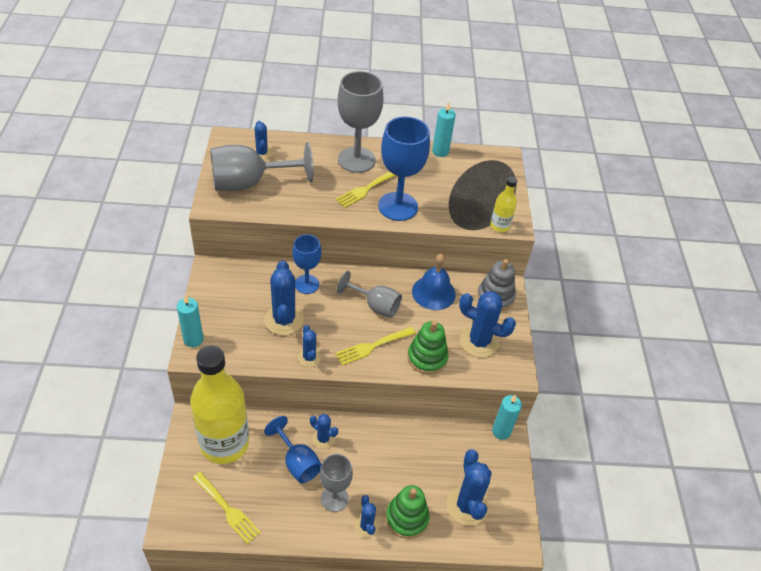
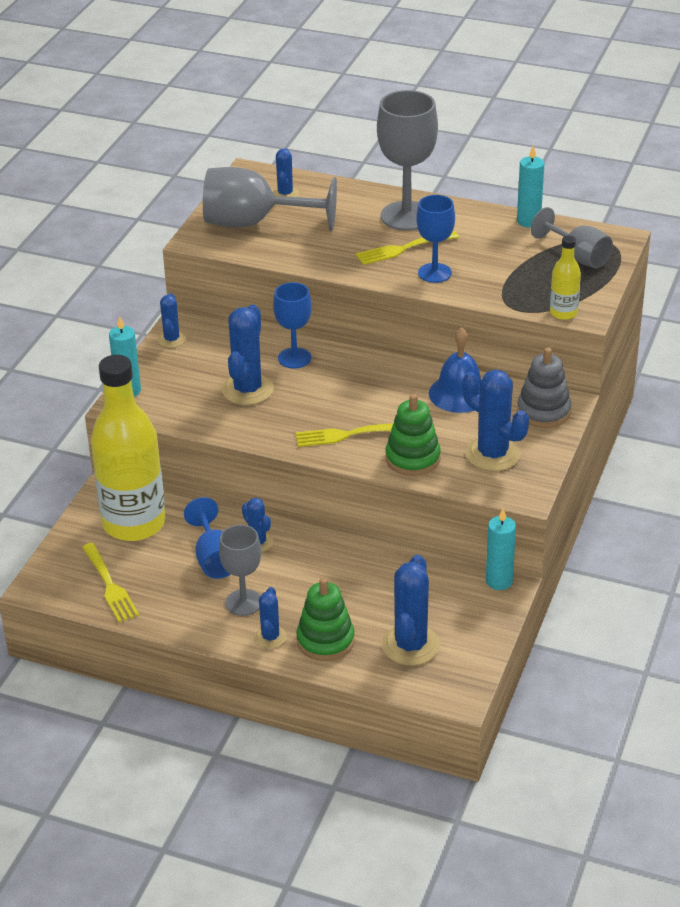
camera: 25 degrees right, 10 degrees down
blue cactus [298,325,321,367] -> blue cactus moved to [158,293,186,348]
grey goblet [337,271,402,318] -> grey goblet moved to [531,207,613,268]
blue goblet [378,116,430,221] -> blue goblet [416,195,455,283], size x0.61

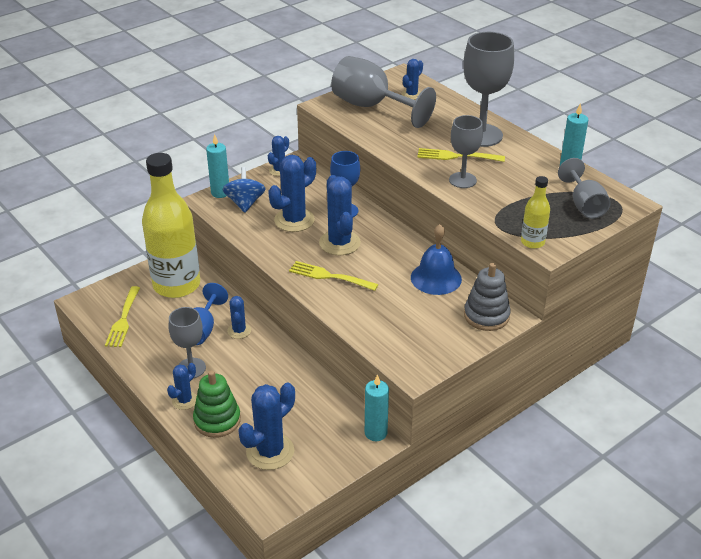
camera: 30 degrees right, 0 degrees up
green stacking toy [385,394,441,476] -> none
blue goblet [416,195,455,283] -> grey goblet [449,115,483,188]
blue cactus [462,369,529,471] -> blue cactus moved to [319,175,361,255]
none -> blue spinning top [223,167,266,213]

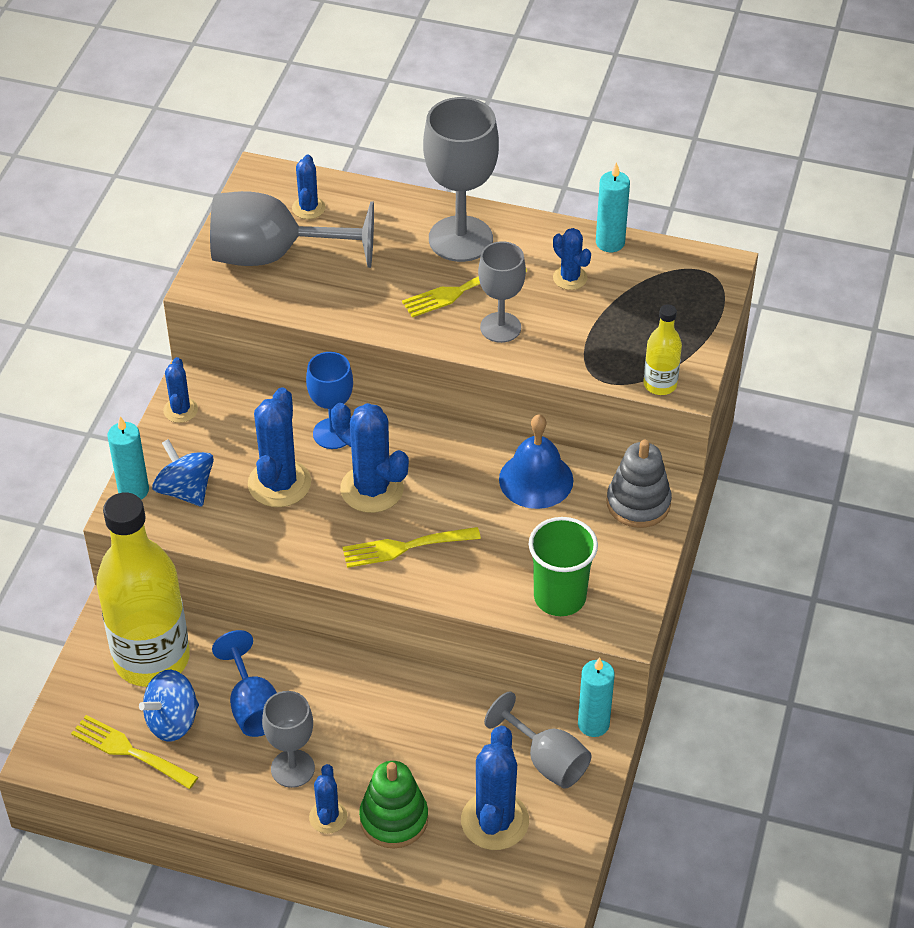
camera: 35 degrees left, 10 degrees up
yellow fork [105,286,140,347] -> yellow fork turned 150 degrees clockwise [71,715,198,789]
blue cactus [227,296,251,339] -> blue cactus moved to [553,228,591,290]
grey goblet [558,158,611,219] -> grey goblet moved to [484,691,591,789]
none -> blue spinning top [139,670,199,742]
none -> green cup [529,517,598,616]

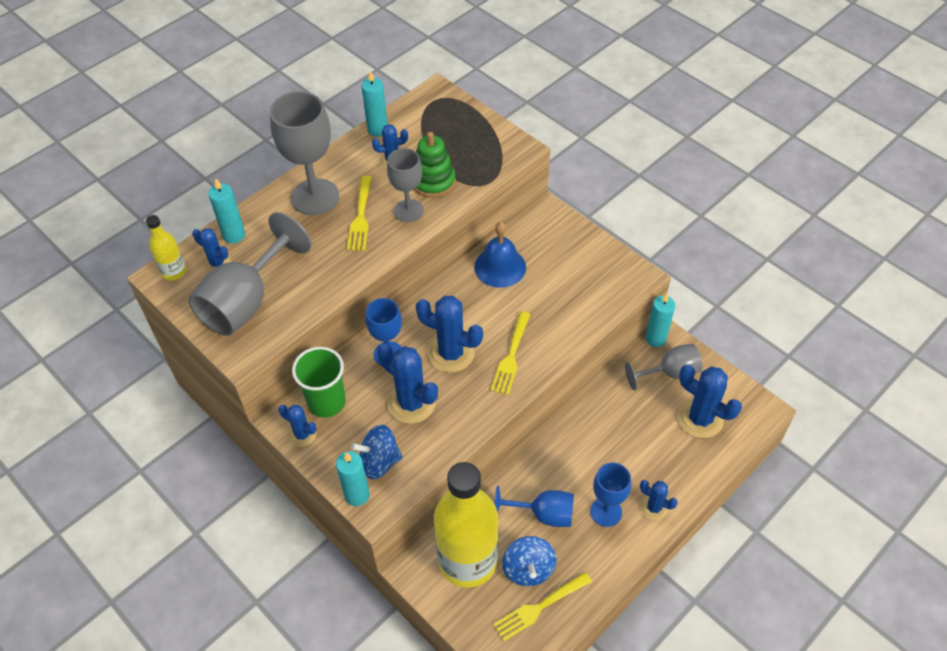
camera: 60 degrees left, 5 degrees up
grey goblet [262,691,315,788] -> blue goblet [590,463,631,527]
blue cactus [331,403,409,513] -> blue cactus turned 45 degrees clockwise [416,296,483,373]
green stacking toy [359,761,428,849] -> green stacking toy moved to [414,132,456,198]
green cup [529,517,598,616] -> green cup moved to [292,347,346,418]
grey stacking toy [607,440,672,528] -> none
yellow bottle [643,304,682,395] -> yellow bottle moved to [146,215,186,280]
none -> turquoise candle [208,179,245,244]

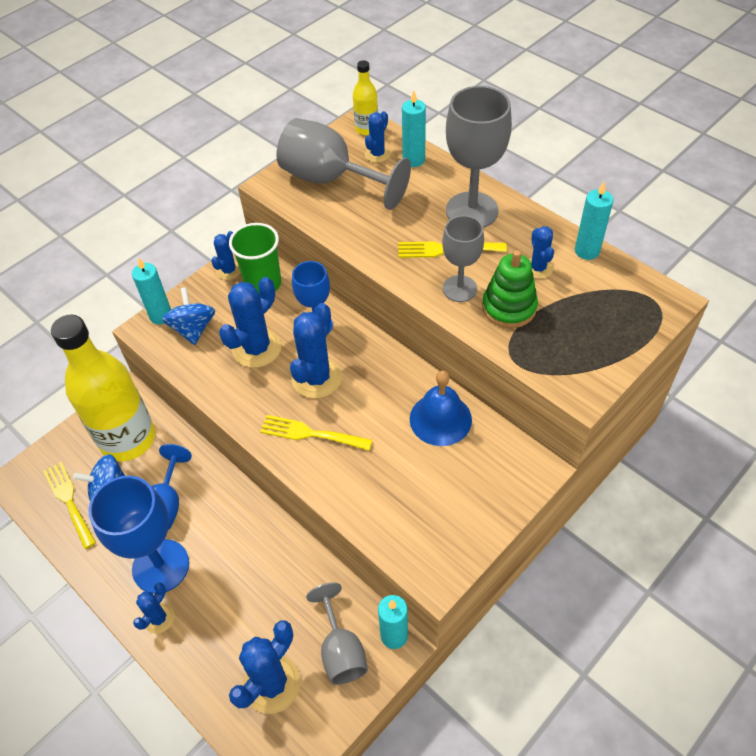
camera: 90 degrees right, 0 degrees up
blue goblet [590,463,631,527] -> blue goblet [88,476,189,594], size x1.63

